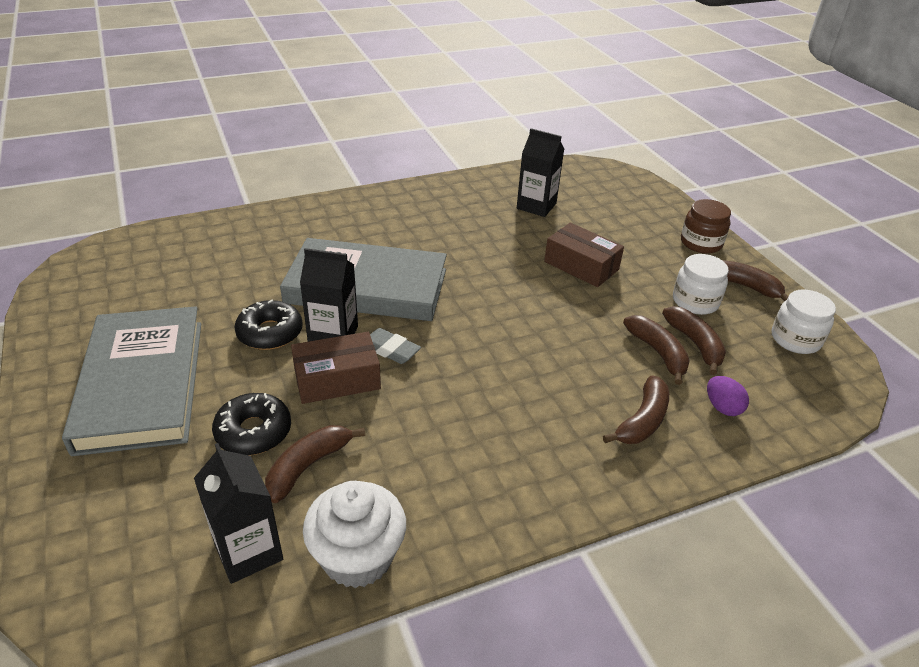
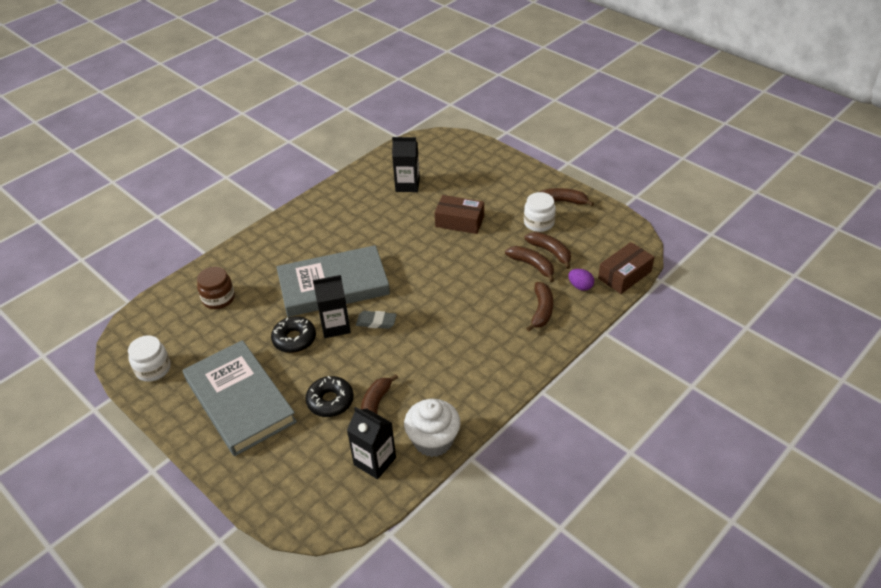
camera: 20 degrees left, 5 degrees up
brown box [291,332,381,404] -> brown box moved to [598,242,654,294]
brown jar [681,199,731,254] -> brown jar moved to [197,267,235,309]
white jar [772,289,836,354] -> white jar moved to [128,335,171,382]

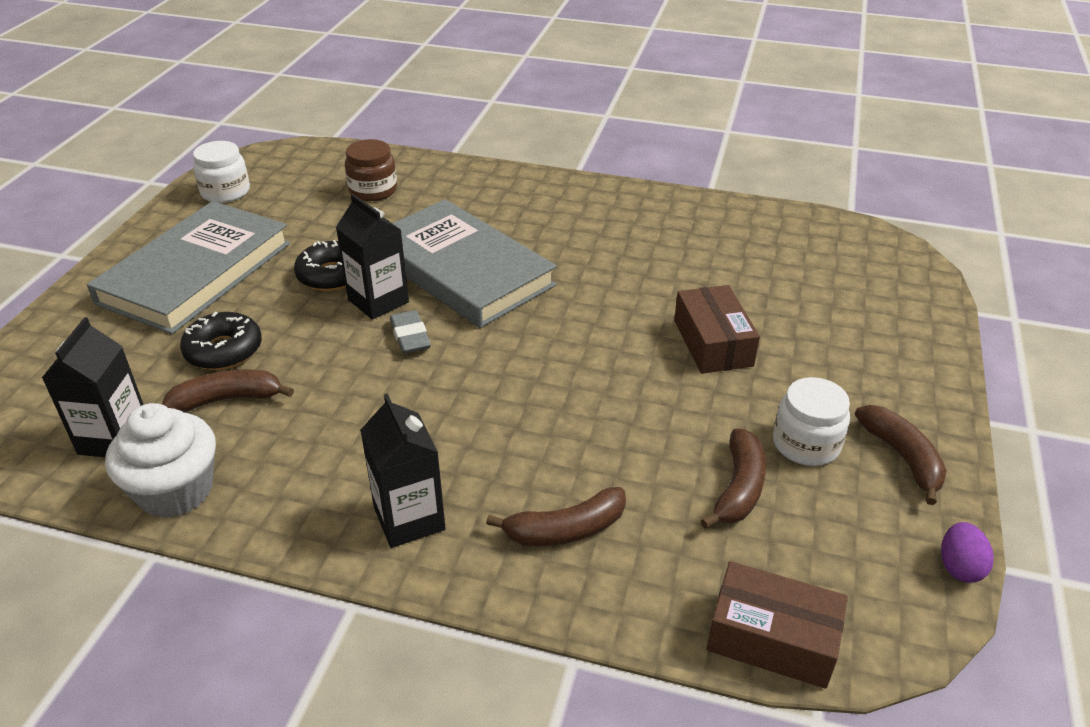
camera: 60 degrees right, 5 degrees down
black carton [392,137,420,192] -> black carton moved to [360,393,446,548]
brown banana [505,246,554,282] -> none
purple egg [568,269,594,291] -> purple egg moved to [941,522,994,583]

